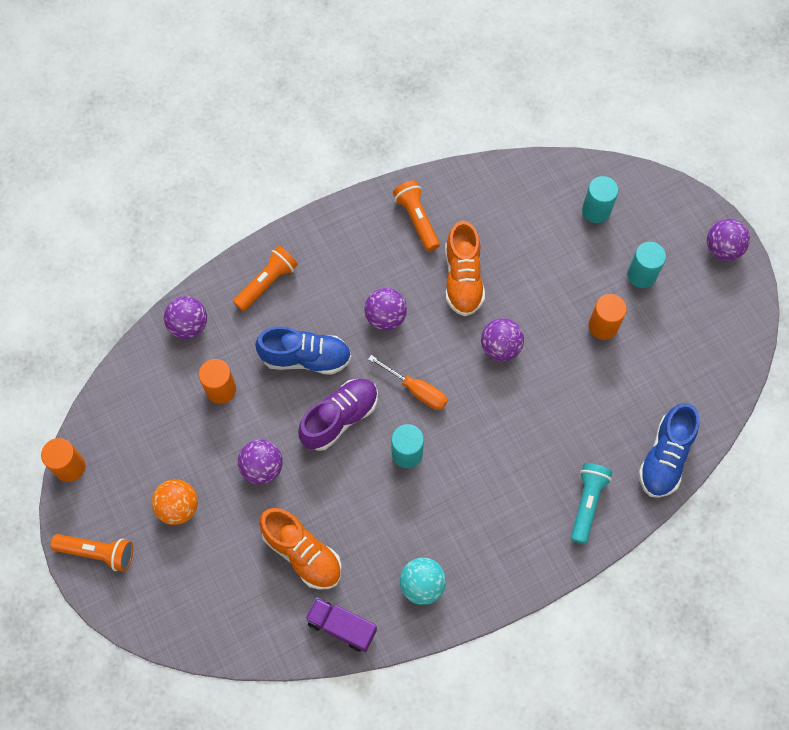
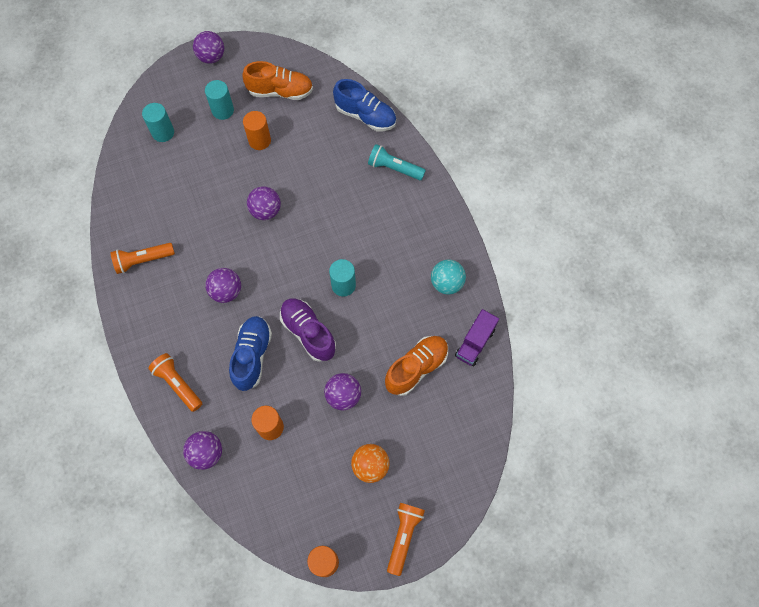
camera: 85 degrees left, 0 degrees up
orange screwdriver [368,355,448,410] -> none
orange shoe [445,221,485,316] -> orange shoe moved to [242,61,313,100]

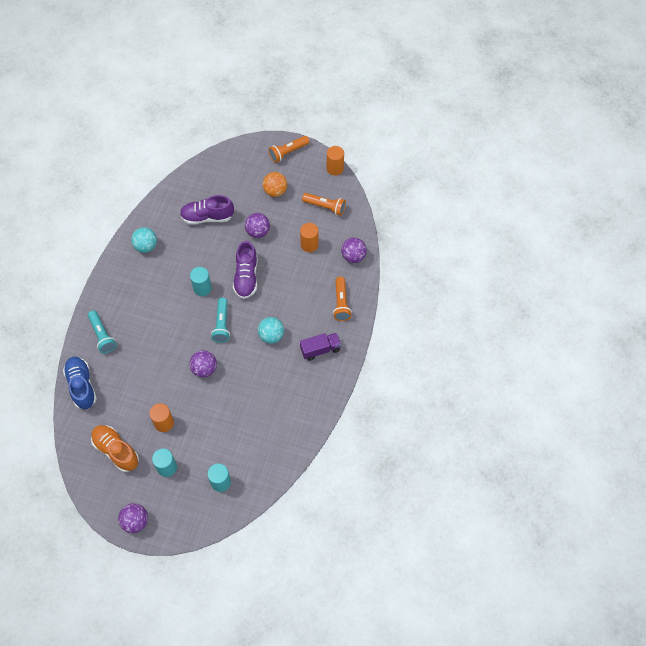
camera: 140 degrees left, 5 degrees down
orange flashlight [111,243,175,274] -> orange flashlight moved to [302,193,346,216]
purple ball [206,268,241,303] -> turquoise ball [258,317,284,344]
blue shoe [229,316,272,391] -> none
orange shoe [385,336,448,396] -> purple shoe [180,195,234,225]
purple truck [455,309,499,366] -> purple truck moved to [300,333,341,361]
none -> turquoise flashlight [211,298,230,343]

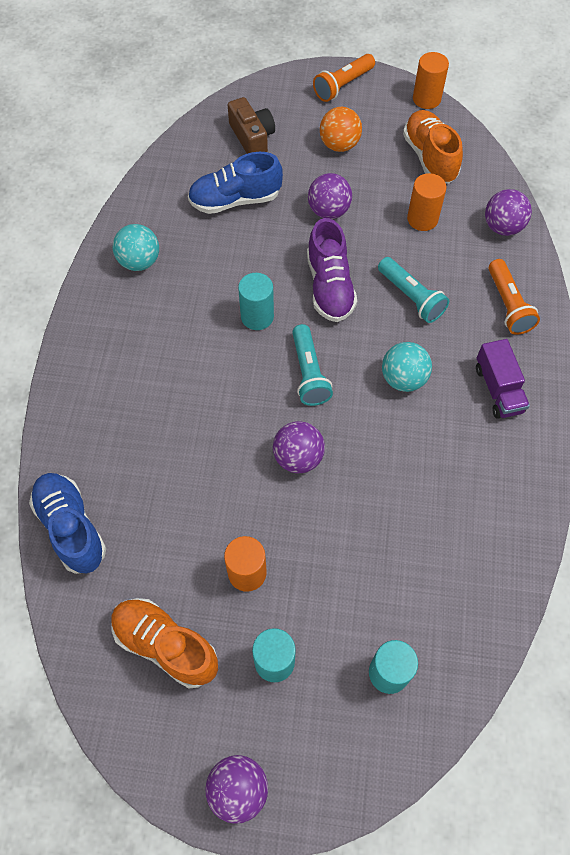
camera: 10 degrees left, 0 degrees up
turquoise flashlight [88,311,116,353] -> turquoise flashlight moved to [378,257,449,323]
purple shoe [180,195,234,225] -> blue shoe [188,152,283,214]
purple truck [300,333,341,361] -> purple truck turned 105 degrees clockwise [476,339,530,419]
orange flashlight [302,193,346,216] -> orange shoe [403,110,463,184]
none -> brown camera [228,97,275,154]

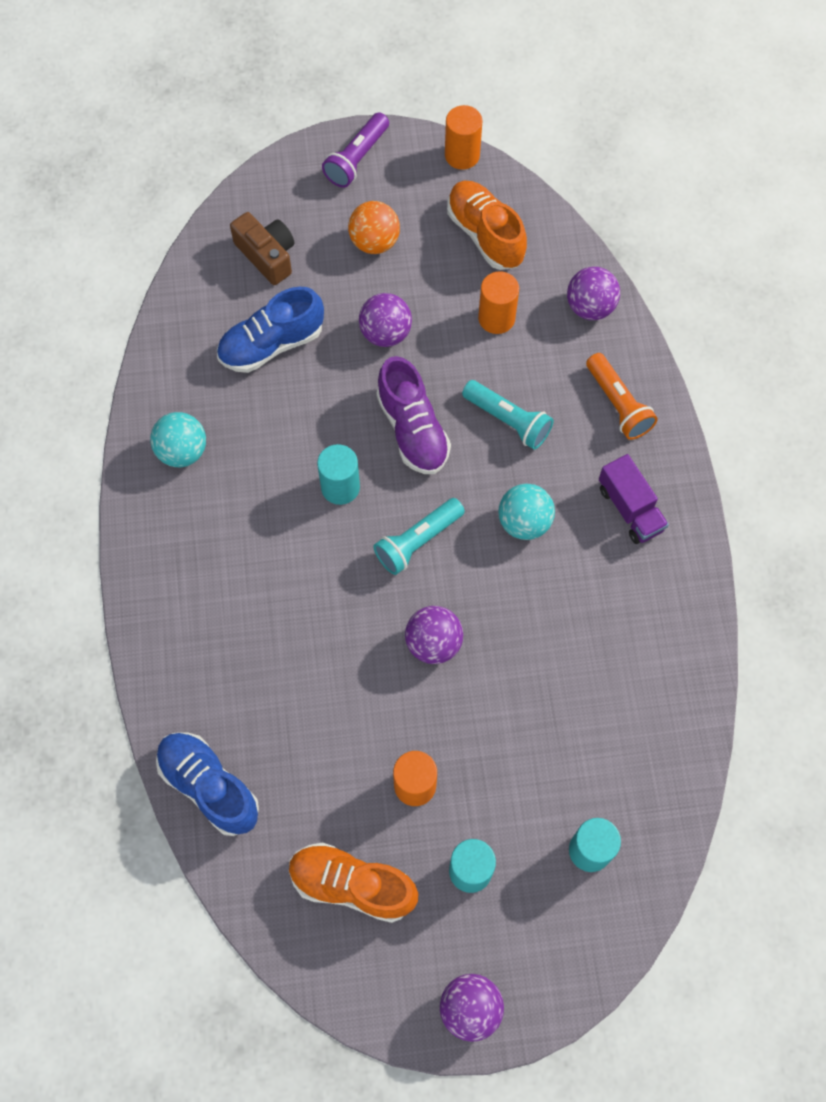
camera: 15 degrees left, 5 degrees up
turquoise flashlight [292,324,333,406] -> turquoise flashlight turned 75 degrees clockwise [373,498,465,575]
orange flashlight [313,54,375,102] -> purple flashlight [322,112,389,188]

